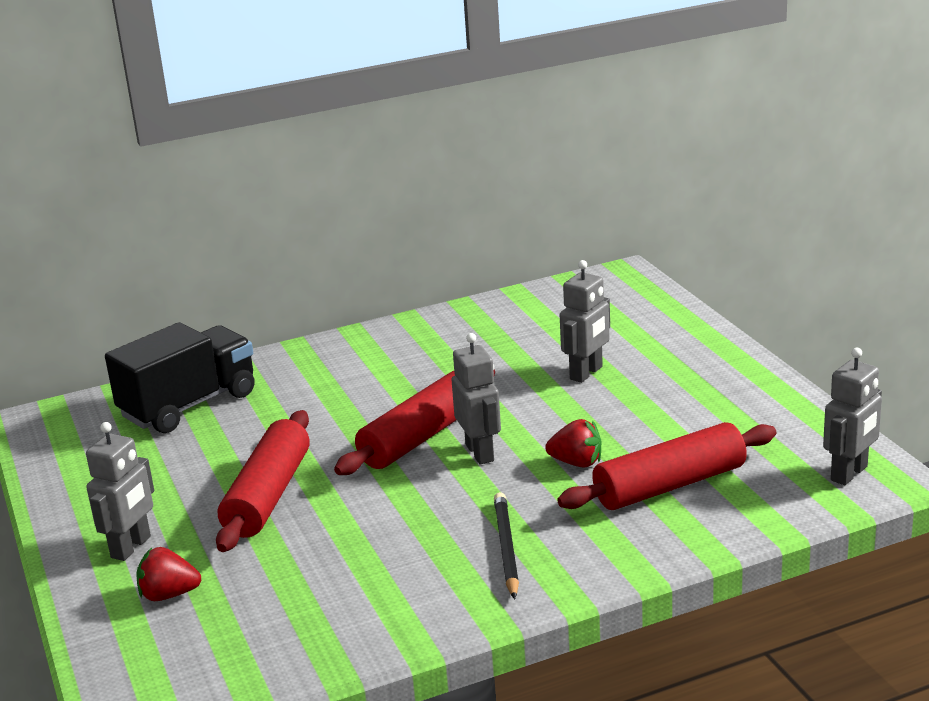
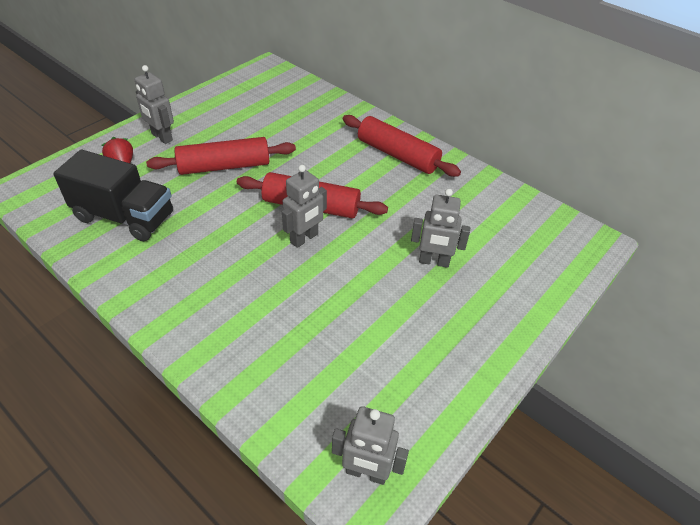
camera: 60 degrees right, 20 degrees up
grey robot [86,422,154,561] -> grey robot turned 45 degrees clockwise [135,65,174,144]
black truck [105,322,255,433] -> black truck moved to [53,150,173,241]
black pencil [494,492,519,599] -> none
red strawberry [545,419,601,468] -> none
red rolling pin [557,422,776,510] -> red rolling pin moved to [343,115,461,177]

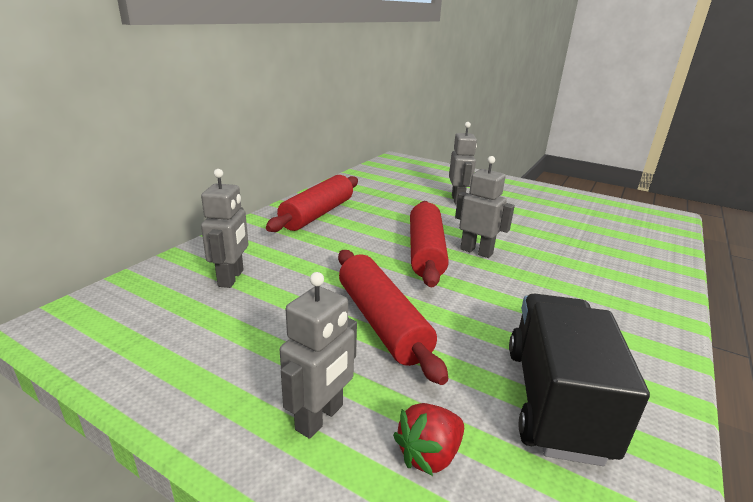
camera: 100 degrees left, 20 degrees down
grey robot [332,406,409,485] -> grey robot moved to [201,169,248,288]

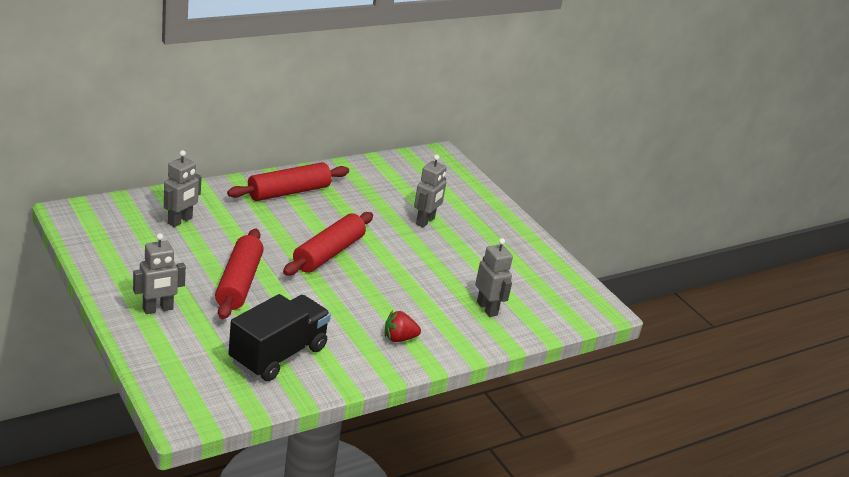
camera: 25 degrees right, 5 degrees up
red strawberry [393,403,464,476] -> red strawberry moved to [385,311,421,342]
grey robot [455,156,515,258] -> grey robot moved to [475,238,513,317]

